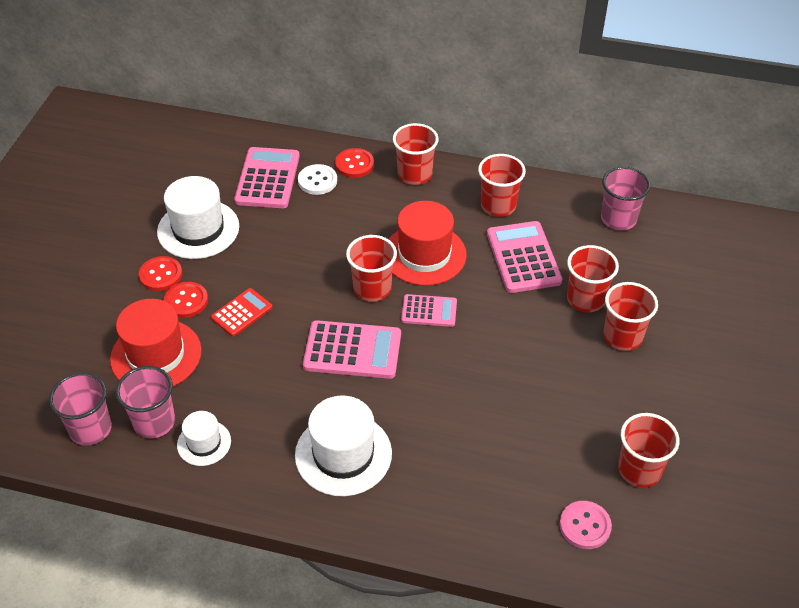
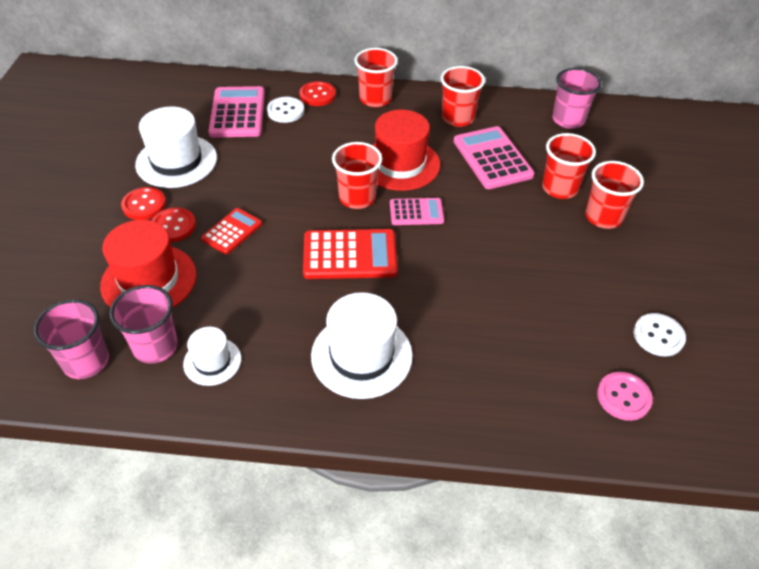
camera: 10 degrees left, 0 degrees up
pink calculator [303,320,401,379] -> red calculator [303,229,398,279]
red cup [618,413,680,488] -> white button [634,313,686,357]

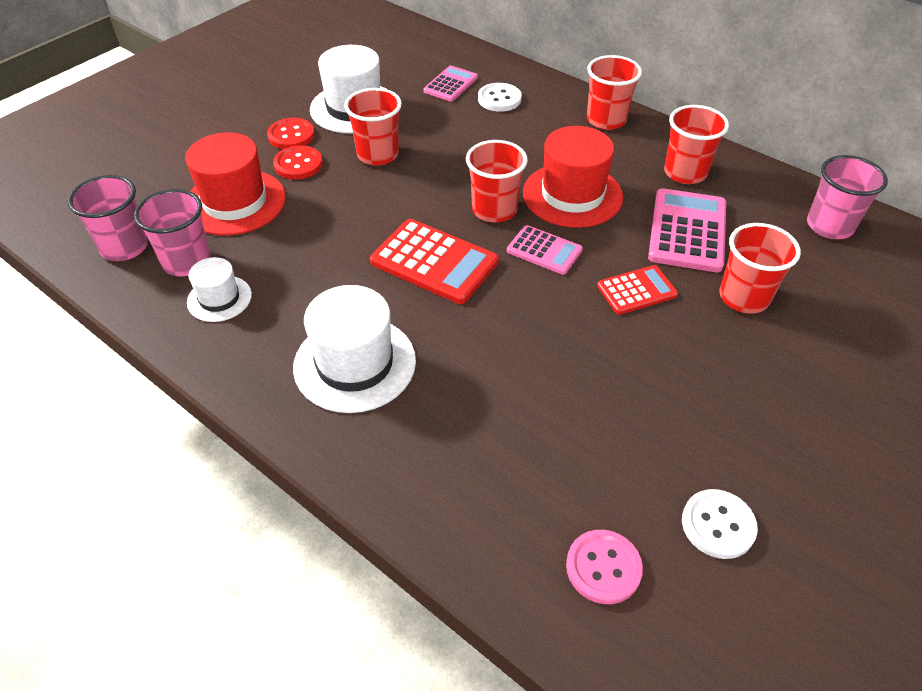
camera: 35 degrees right, 0 degrees up
red calculator [201,208,262,254] -> red calculator moved to [597,265,678,315]
pink calculator [208,86,265,138] -> pink calculator [423,66,478,102], size x0.60
red button [299,81,336,106] -> none
red cup [585,161,644,229] -> red cup moved to [344,88,402,166]

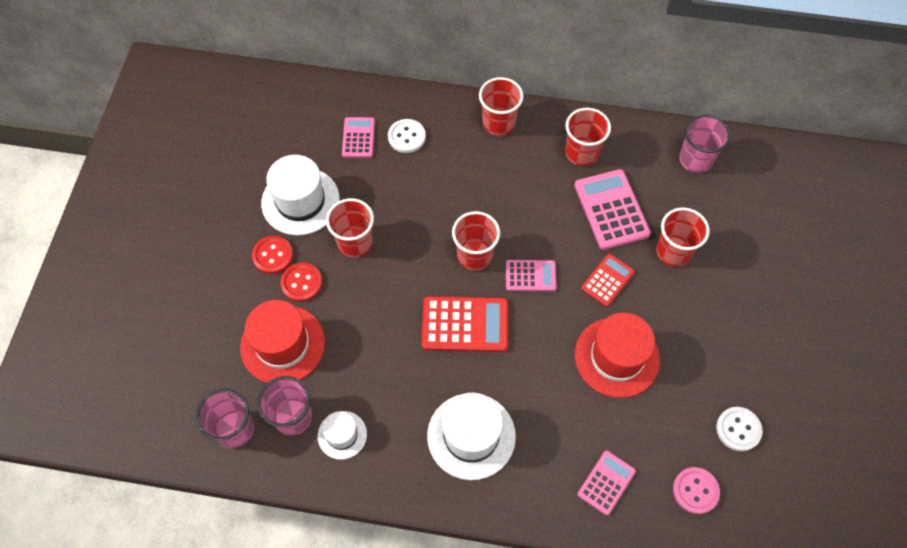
camera: 30 degrees left, 15 degrees up
red hat [523,126,623,228] -> red hat moved to [575,312,660,398]
none -> pink calculator [578,450,636,515]

